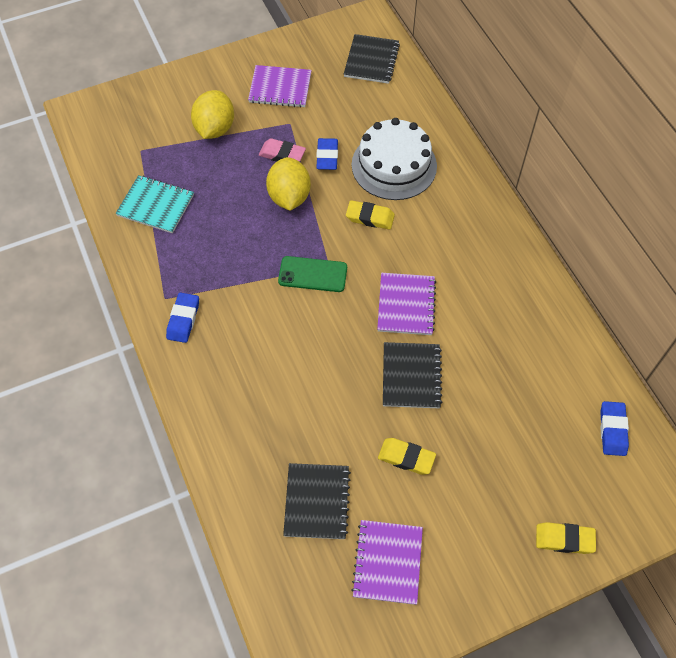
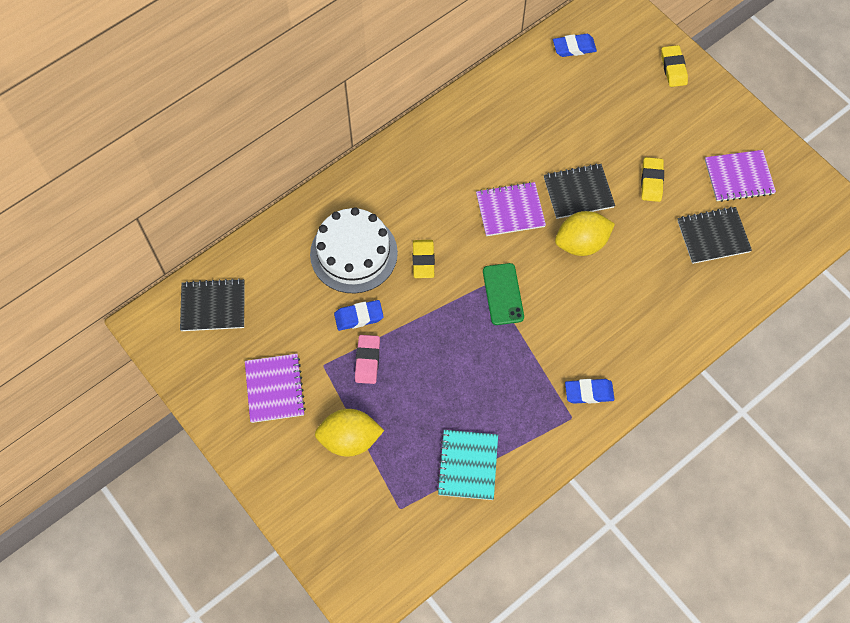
camera: 105 degrees left, 5 degrees up
yellow lemon [266,157,311,210] -> yellow lemon moved to [555,211,615,256]

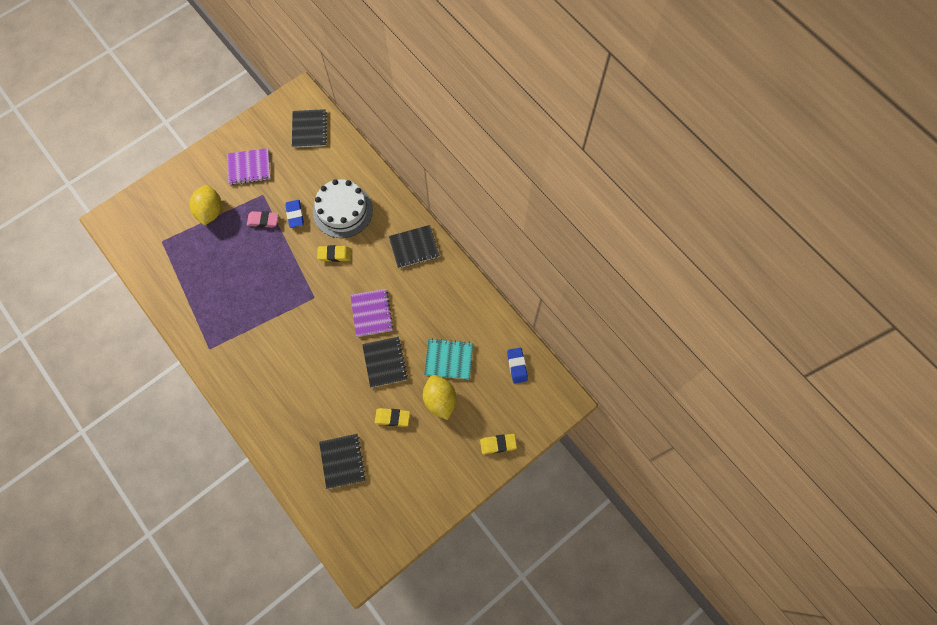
camera: 90 degrees right, 5 degrees up
turquoise notebook [437,430,498,500] -> turquoise notebook moved to [424,338,473,379]
green phone [483,263,524,325] -> none
yellow lemon [555,211,615,256] -> yellow lemon moved to [423,375,456,420]
blue eraser [565,379,614,404] -> none
purple notebook [705,150,776,202] -> none
none -> black notebook [389,225,440,268]

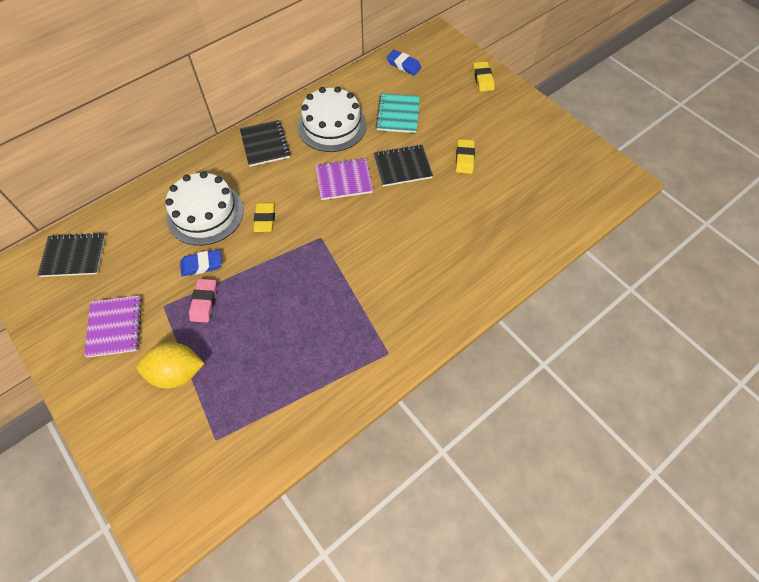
camera: 90 degrees left, 10 degrees down
black notebook [319,434,366,489] -> none
yellow lemon [423,375,456,420] -> none
blue eraser [507,348,528,384] -> blue eraser turned 45 degrees clockwise [387,50,422,75]
none -> white cake [297,86,367,152]

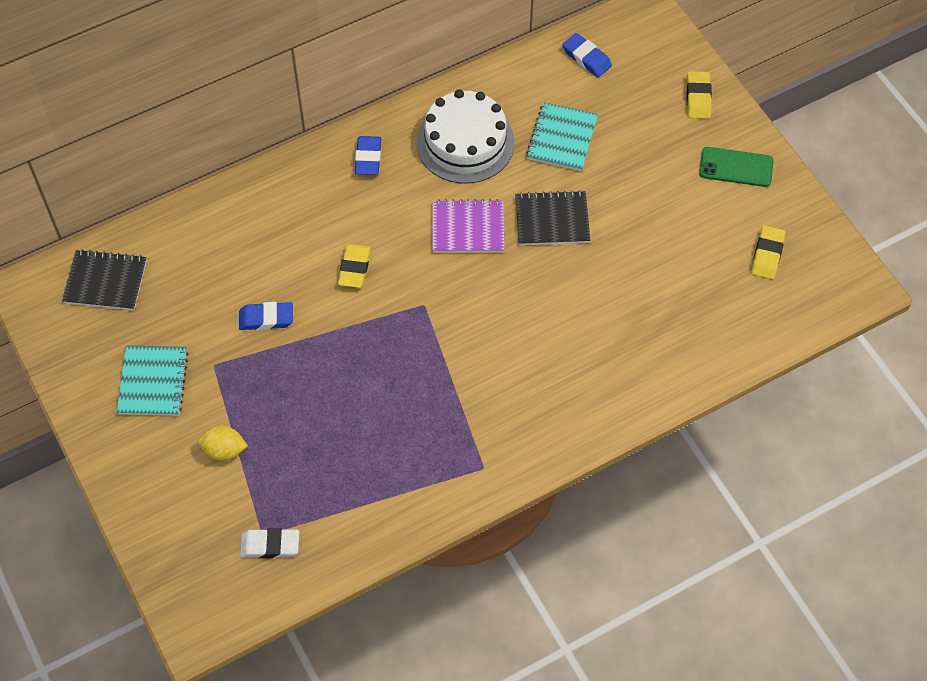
camera: 10 degrees right, 0 degrees up
purple notebook [84,295,142,358] -> turquoise notebook [117,345,189,416]
yellow lemon [137,342,204,389] -> yellow lemon [198,426,248,461], size x0.64
white cake [165,171,244,246] -> none
pink eraser [189,279,217,322] -> none
black notebook [240,120,290,167] -> blue eraser [355,136,381,175]
yellow eraser [456,139,475,174] -> yellow eraser moved to [751,226,785,279]
none -> white eraser [240,528,299,559]
none -> green phone [699,147,774,187]

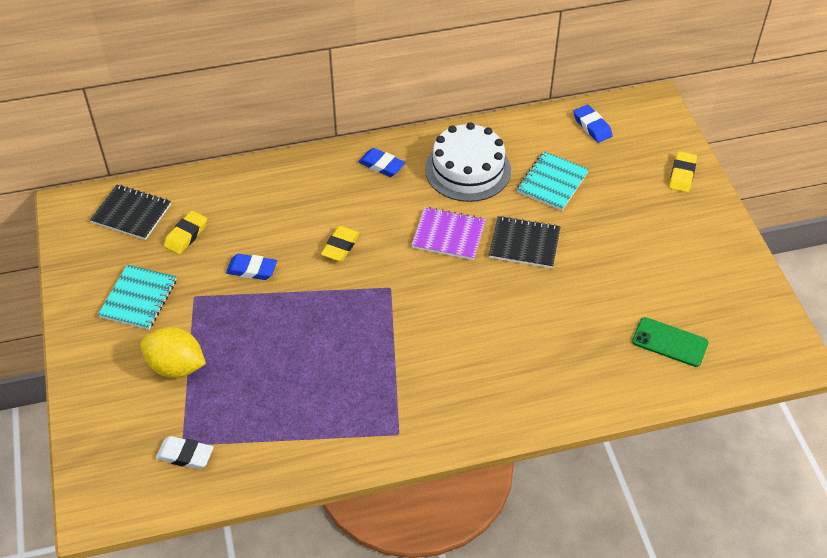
camera: 15 degrees right, 10 degrees down
yellow lemon [198,426,248,461] -> yellow lemon [140,327,206,378], size x1.56
blue eraser [355,136,381,175] -> blue eraser turned 75 degrees counterclockwise [359,148,405,177]
green phone [699,147,774,187] -> green phone moved to [632,317,708,367]
yellow eraser [751,226,785,279] -> yellow eraser moved to [164,211,207,254]

